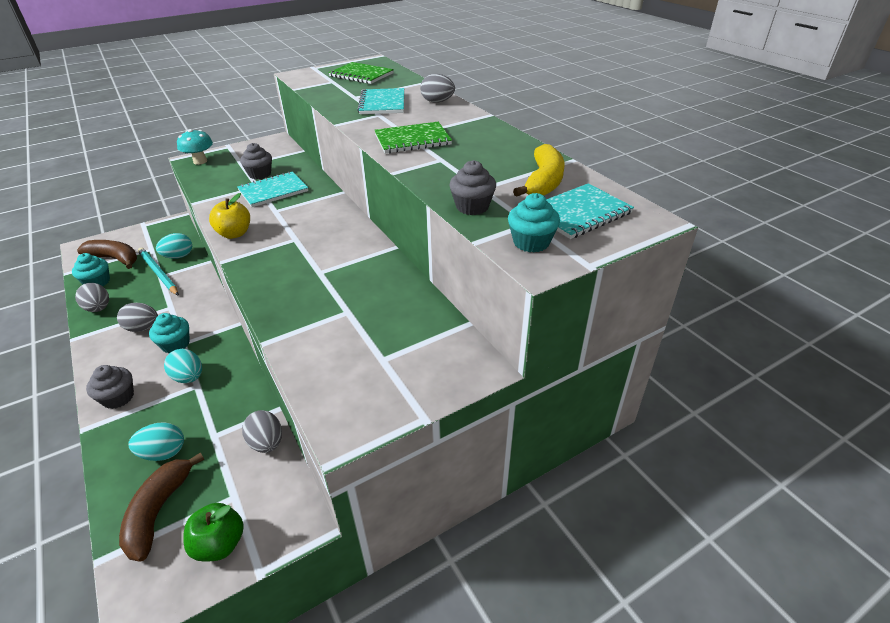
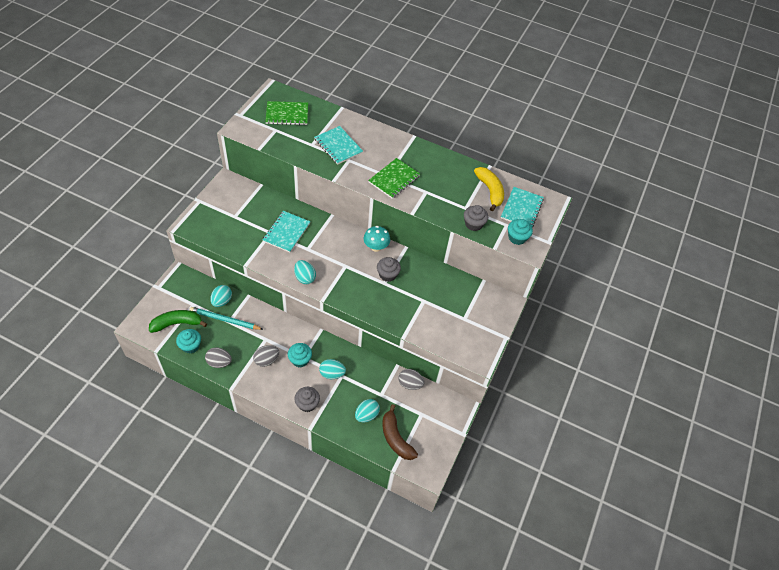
camera: 40 degrees left, 15 degrees up
brown banana [77,240,137,269] -> green banana [149,310,207,333]
turquoise mushroom [177,129,213,165] -> turquoise mushroom moved to [364,226,390,252]
green apple [183,503,244,562] -> none
yellow apple [209,193,250,239] -> turquoise egg [294,260,316,284]
grey cupcake [240,143,272,179] -> grey cupcake moved to [377,257,401,282]
grey egg [420,74,455,103] -> none

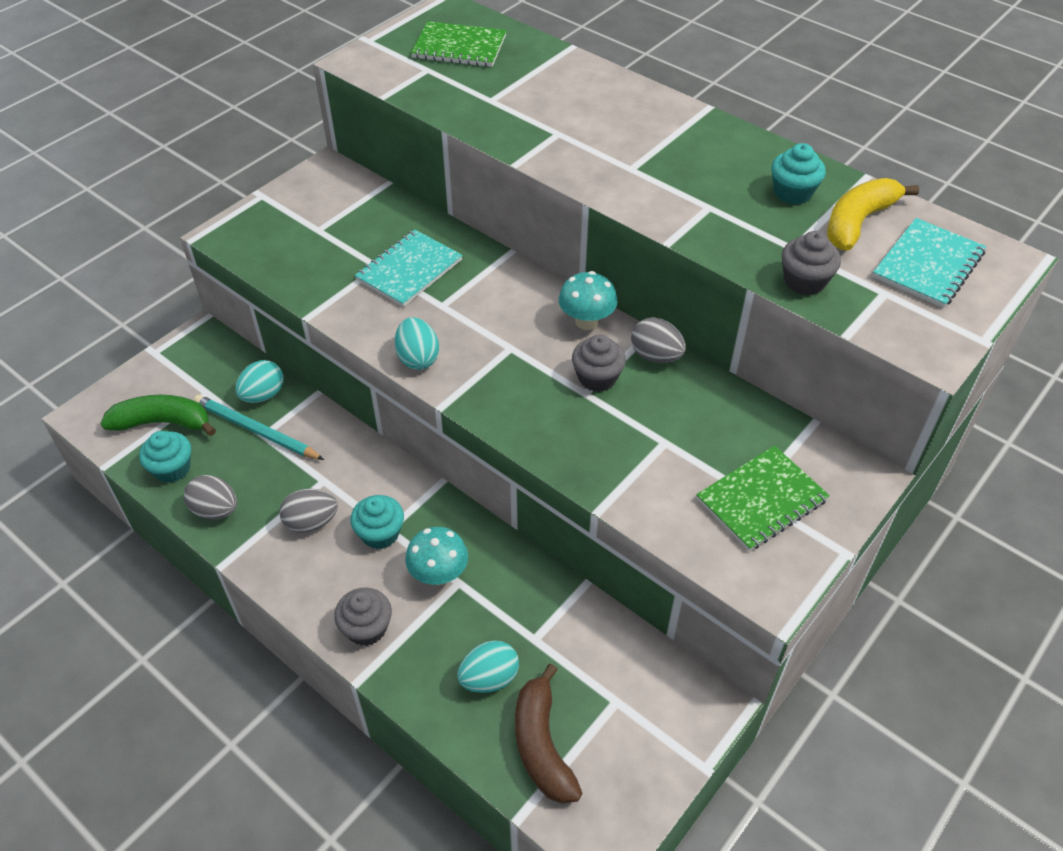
camera: 20 degrees right, 5 degrees down
turquoise notebook [314,126,363,165] -> none
turquoise egg [319,359,346,379] -> turquoise mushroom [405,527,468,585]
green notebook [368,158,420,199] -> green notebook moved to [696,446,830,551]
grey egg [398,369,425,390] -> grey egg moved to [631,317,686,363]
yellow banana [474,167,504,212] -> yellow banana turned 135 degrees counterclockwise [827,178,919,251]
turquoise cupcake [508,219,533,245] -> turquoise cupcake moved to [771,143,826,205]

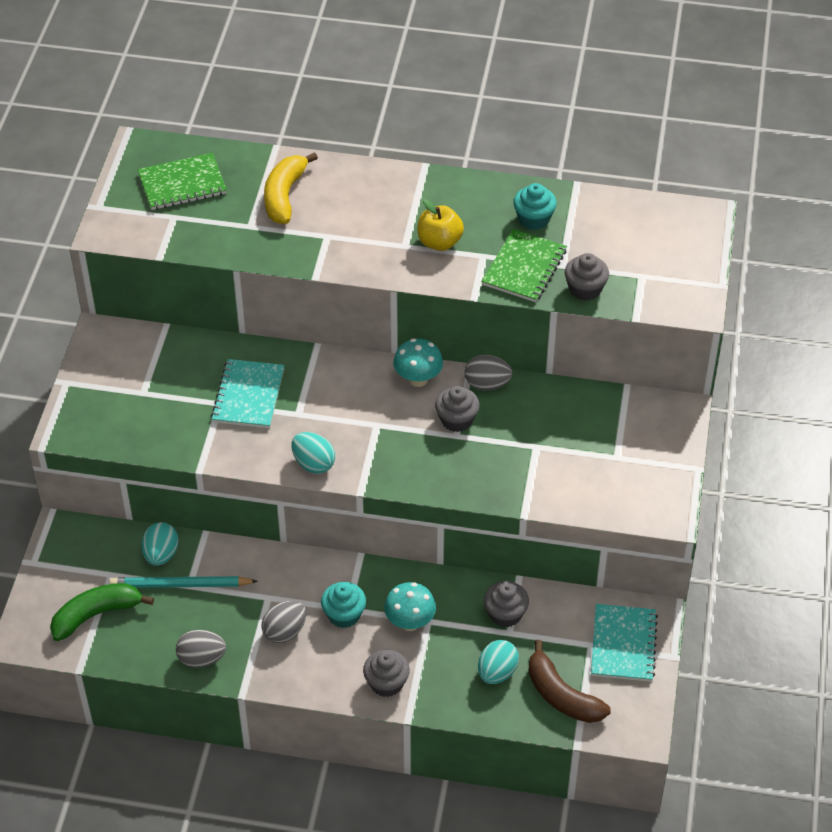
camera: 30 degrees left, 0 degrees up
turquoise cupcake [139,431,191,483] -> none
green notebook [696,446,830,551] -> green notebook moved to [482,229,567,302]
yellow banana [827,178,919,251] -> yellow banana moved to [264,152,318,224]
turquoise notebook [872,218,986,308] -> turquoise notebook moved to [591,604,658,682]
none -> yellow apple [418,199,464,251]
none -> grey cupcake [484,581,529,627]

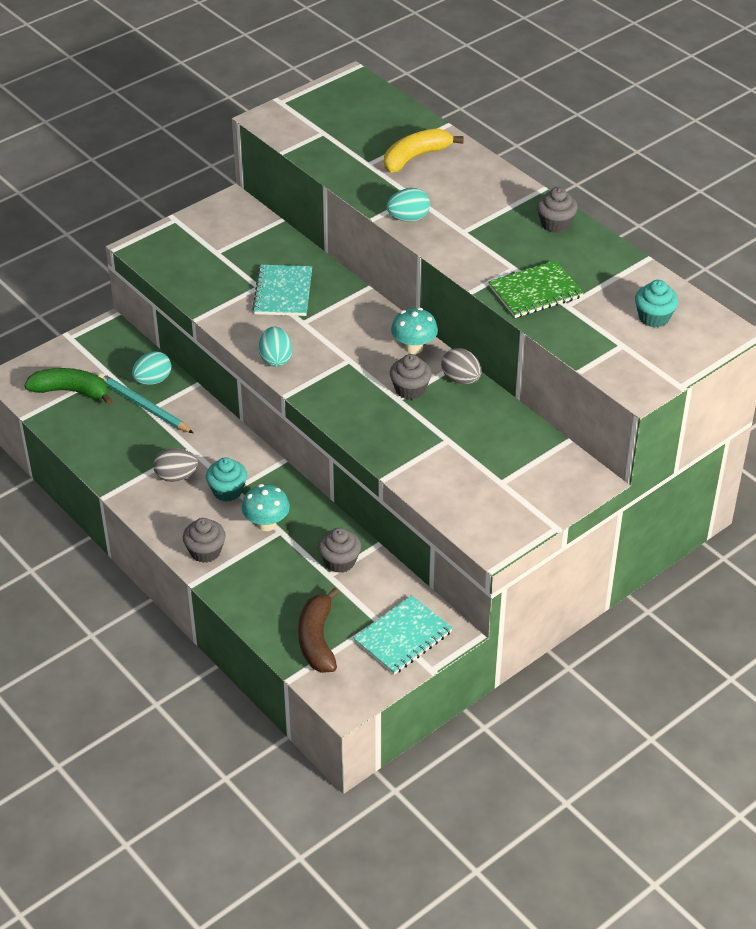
camera: 40 degrees right, 5 degrees down
green notebook [138,153,227,210] -> none
grey egg [176,630,226,668] -> none
turquoise notebook [211,359,285,428] -> turquoise notebook turned 45 degrees counterclockwise [252,265,312,316]
yellow apple [418,199,464,251] -> none
turquoise egg [478,640,519,684] -> turquoise egg moved to [387,188,430,222]
turquoise cupcake [513,183,557,230] -> turquoise cupcake moved to [635,280,678,327]
grey cupcake [565,253,609,301] -> grey cupcake moved to [537,187,578,233]

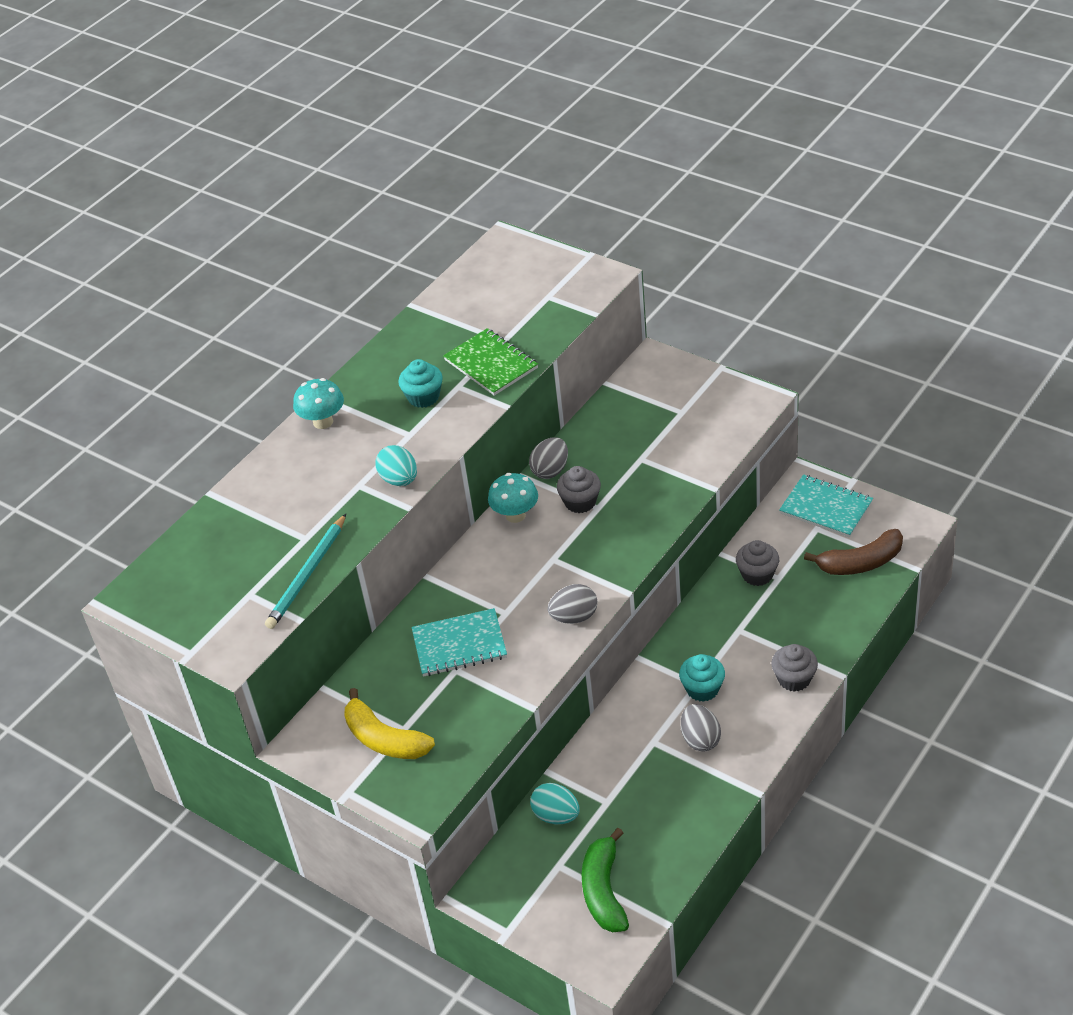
camera: 100 degrees left, 0 degrees up
turquoise pencil [98,373,193,433] -> turquoise pencil moved to [265,514,346,629]
turquoise mushroom [242,484,290,531] -> turquoise mushroom moved to [293,378,344,429]
turquoise egg [259,327,292,367] -> grey egg [548,584,597,624]
yellow banana [384,128,464,173] -> yellow banana moved to [344,688,435,759]
grey cupcake [537,187,578,233] -> none
turquoise cupcake [635,280,678,327] -> turquoise cupcake moved to [398,359,443,408]

